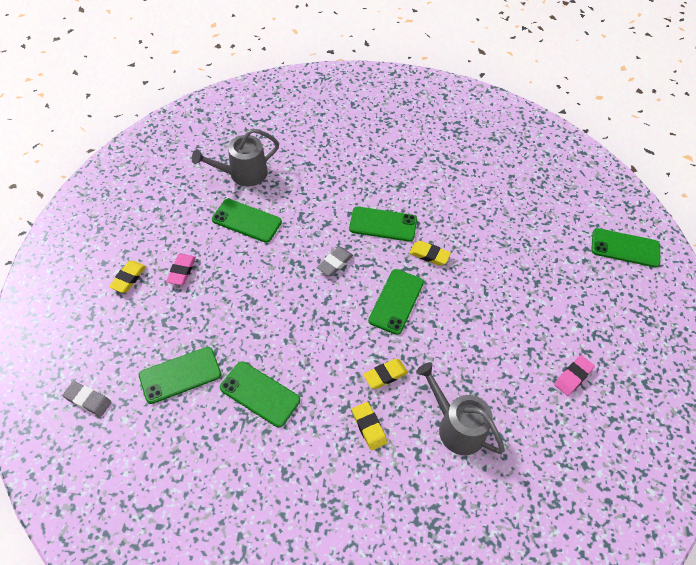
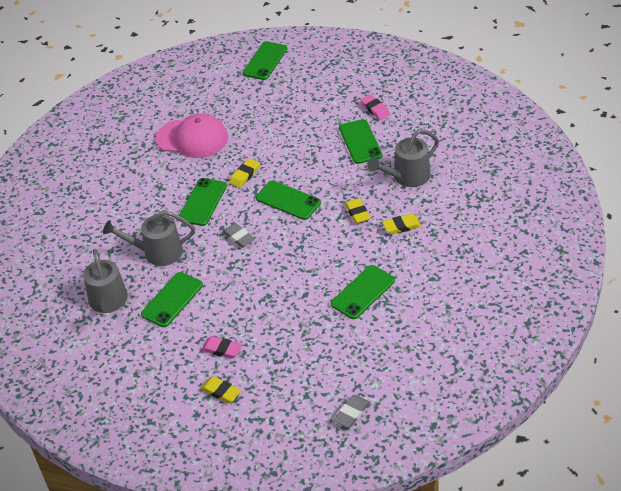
camera: 75 degrees left, 10 degrees down
green phone [139,347,221,404] -> green phone moved to [339,119,382,164]
none -> grey watering can [103,210,195,266]
none -> pink cap [156,114,228,158]

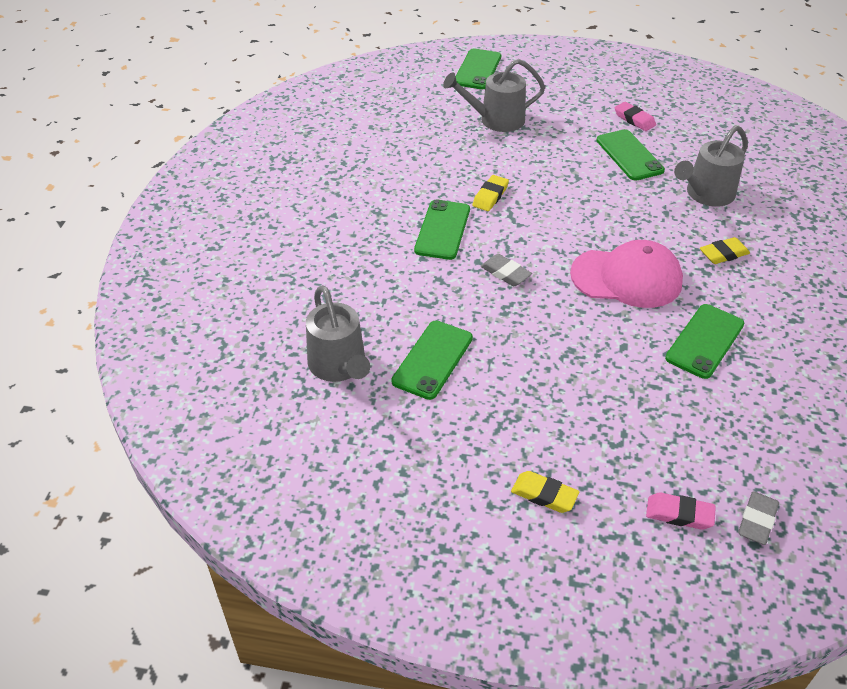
camera: 10 degrees left, 0 degrees up
grey watering can [103,210,195,266] -> grey watering can moved to [443,59,545,132]
pink cap [156,114,228,158] -> pink cap moved to [570,240,683,308]
pink eraser [201,336,242,359] -> pink eraser moved to [646,492,716,530]
green phone [256,180,321,220] -> none
yellow eraser [345,198,371,224] -> none

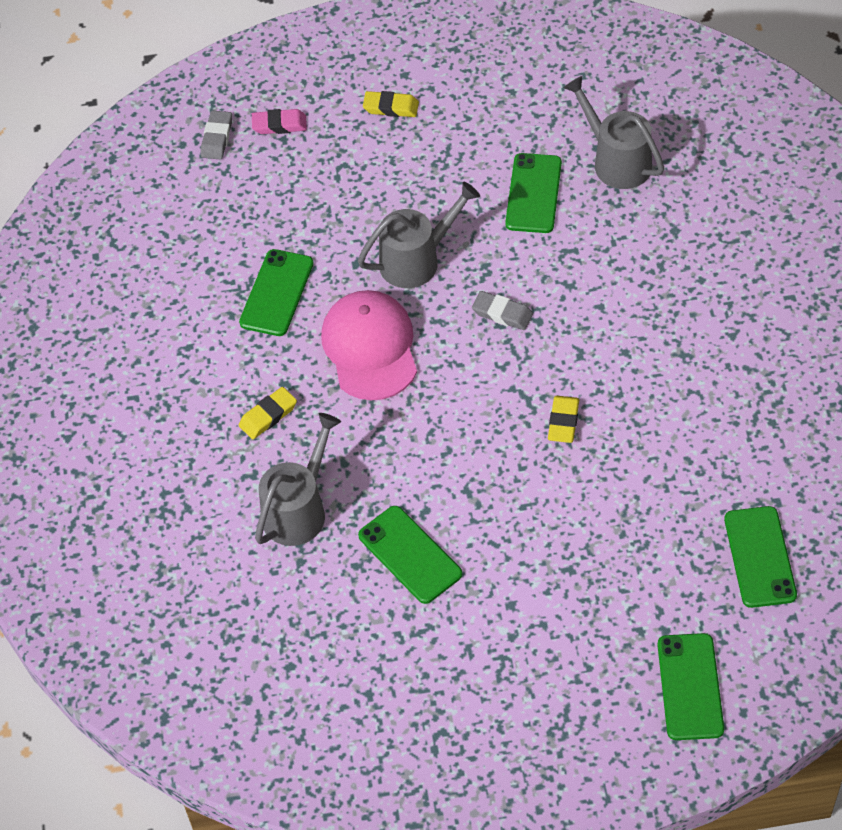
camera: 165 degrees right, 10 degrees up
green phone [414,199,470,260] -> green phone moved to [724,506,797,608]
grey watering can [443,59,545,132] -> grey watering can moved to [358,182,480,288]
pink cap [570,240,683,308] -> pink cap turned 90 degrees clockwise [321,290,417,400]
pink eraser [615,102,656,131] -> none

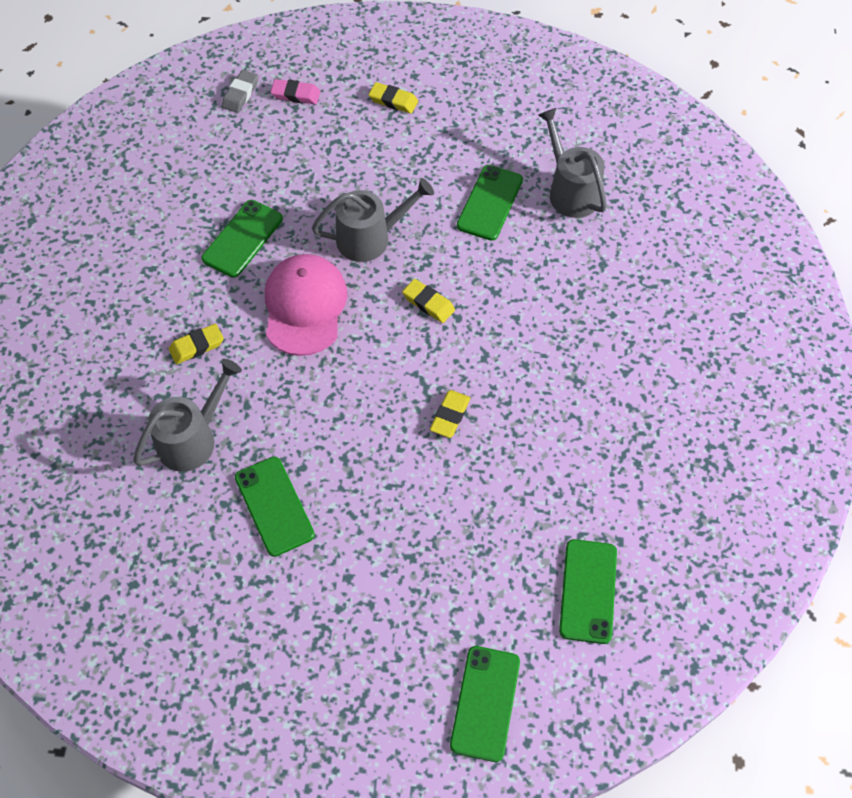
camera: 10 degrees right, 5 degrees up
grey eraser [472,291,533,330] -> yellow eraser [402,279,455,323]

